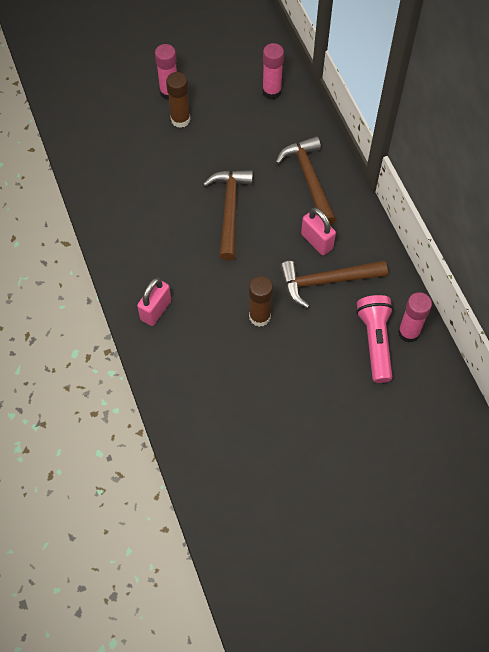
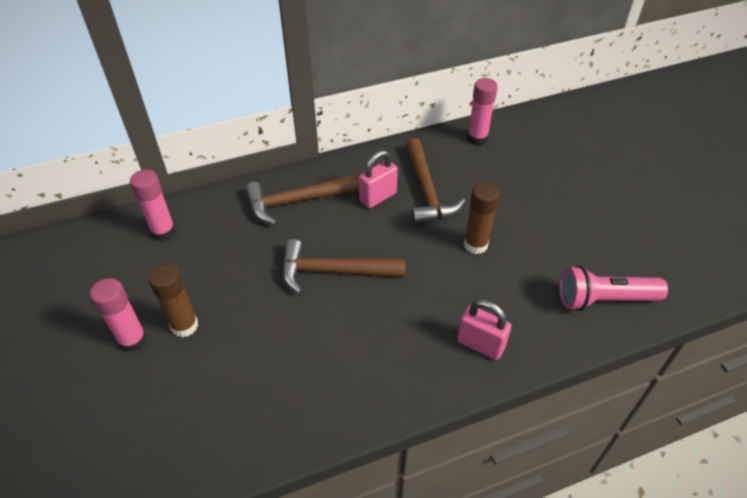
camera: 90 degrees left, 15 degrees down
pink flashlight [356,295,393,383] -> pink flashlight moved to [559,266,668,311]

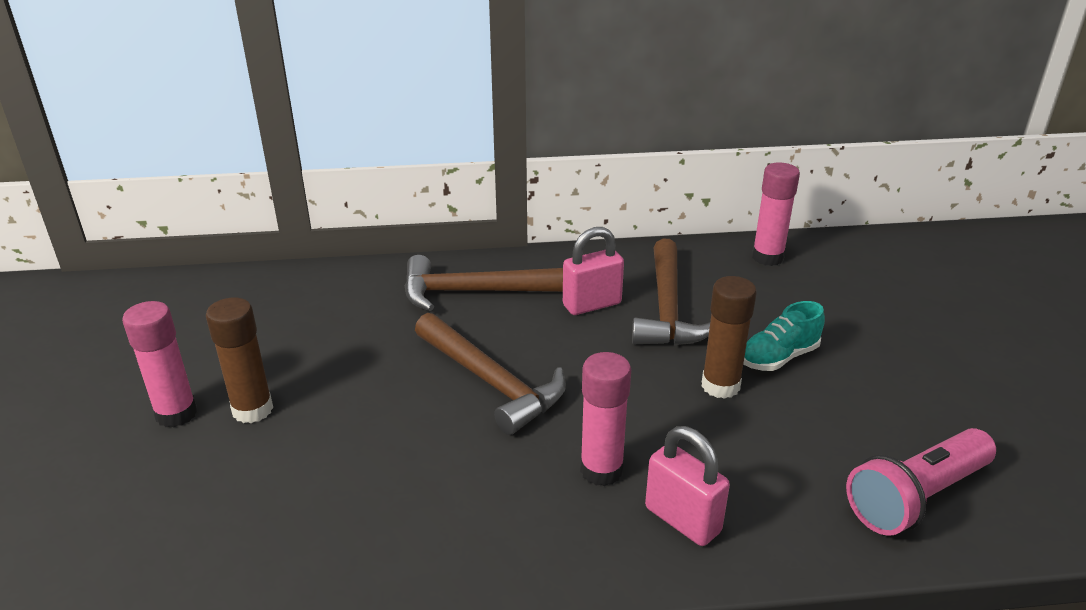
camera: 15 degrees right, 15 degrees down
pink glue stick [130,169,176,241] -> pink glue stick moved to [580,352,631,486]
brown hammer [282,239,406,294] -> brown hammer turned 150 degrees counterclockwise [415,313,566,435]
pink flashlight [559,266,668,311] -> pink flashlight turned 45 degrees counterclockwise [846,428,996,536]
none -> turquoise shoe [743,301,825,371]

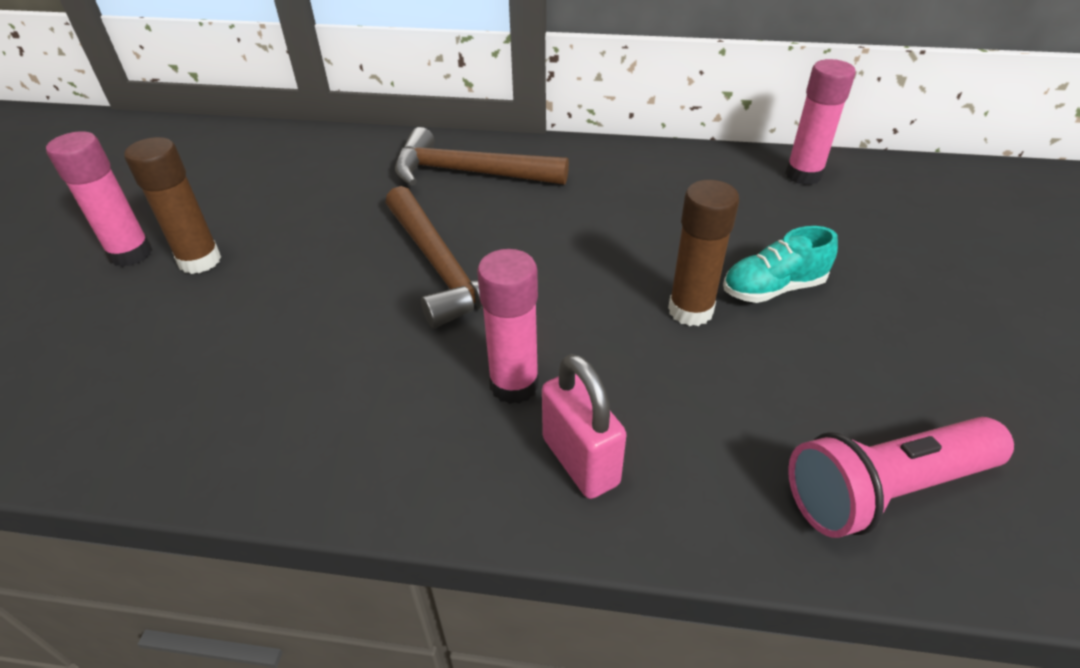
camera: 15 degrees right, 10 degrees up
pink padlock [563,227,624,315] -> none
brown hammer [632,239,710,346] -> none

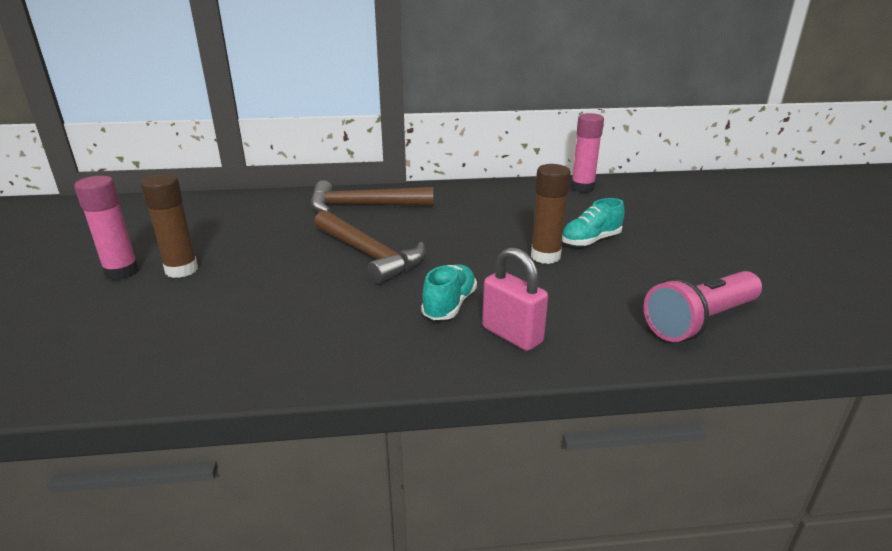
camera: 15 degrees left, 15 degrees down
pink glue stick [477,249,539,404] -> turquoise shoe [421,264,477,320]

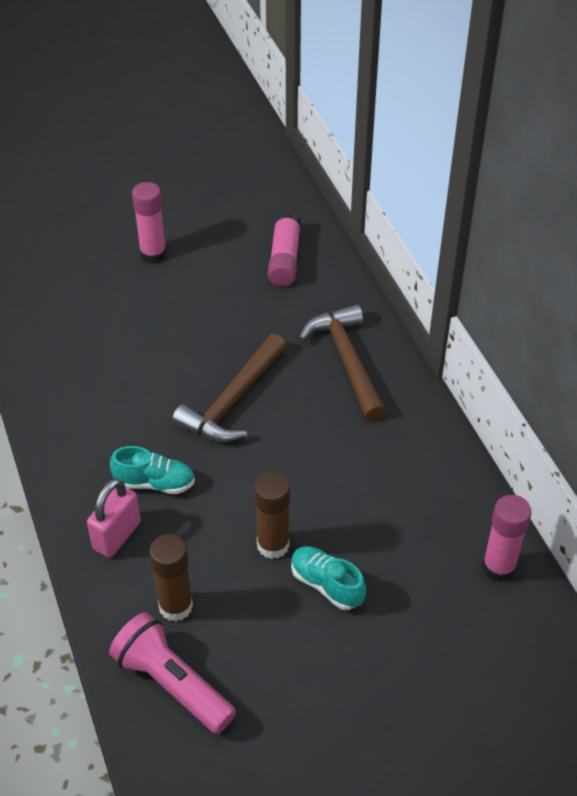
camera: 75 degrees right, 20 degrees up
brown glue stick [140,174,198,278] -> brown glue stick moved to [149,534,193,622]
none -> pink glue stick [268,211,301,287]

